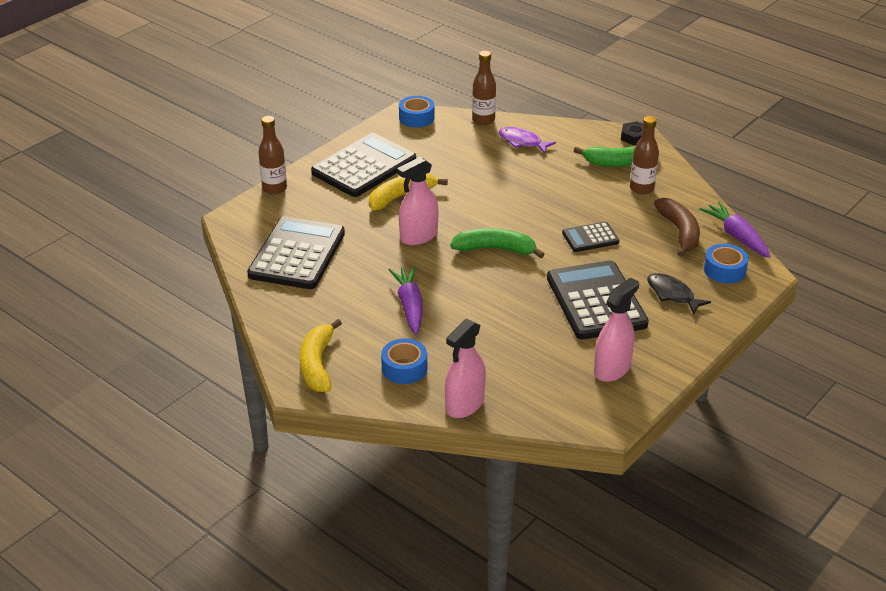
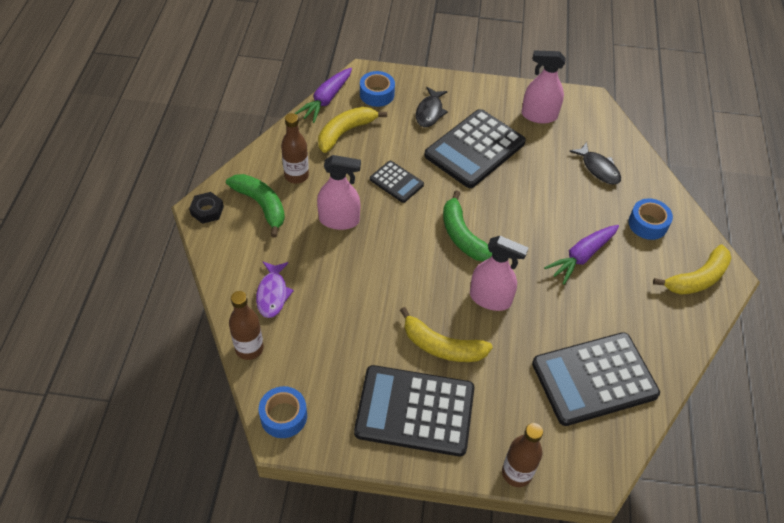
camera: 125 degrees left, 15 degrees up
pink spray bottle [445,319,486,418] -> pink spray bottle moved to [317,155,361,230]
brown banana [654,198,700,257] -> yellow banana [318,107,387,153]
none -> black fish [569,142,621,184]

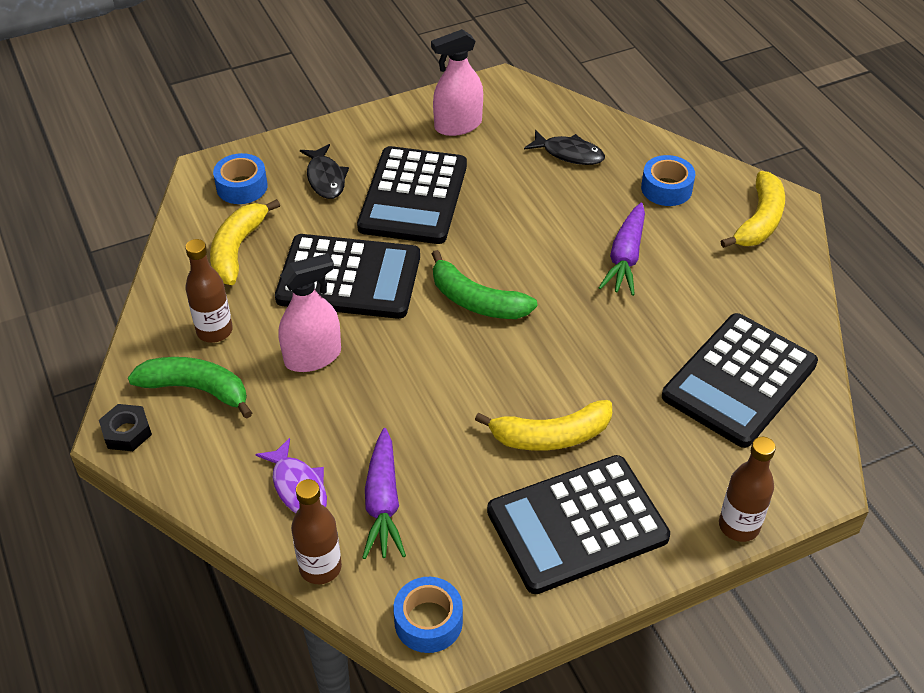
camera: 30 degrees left, 5 degrees down
purple carrot [295,68,352,123] -> purple carrot moved to [362,428,406,559]
black calculator [370,161,424,203] -> black calculator [275,234,420,319], size x1.98
pink spray bottle [470,236,528,311] -> none

